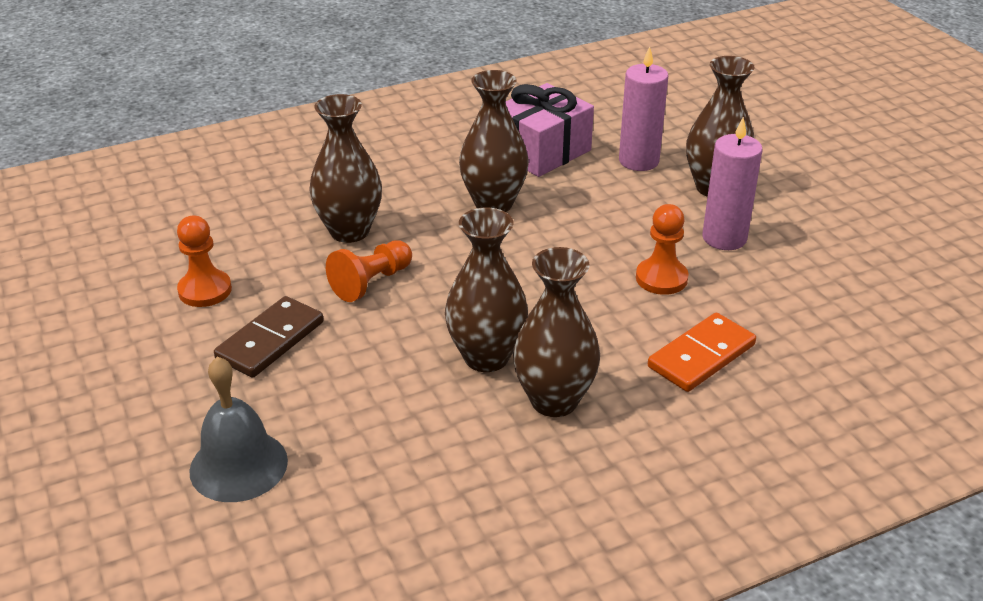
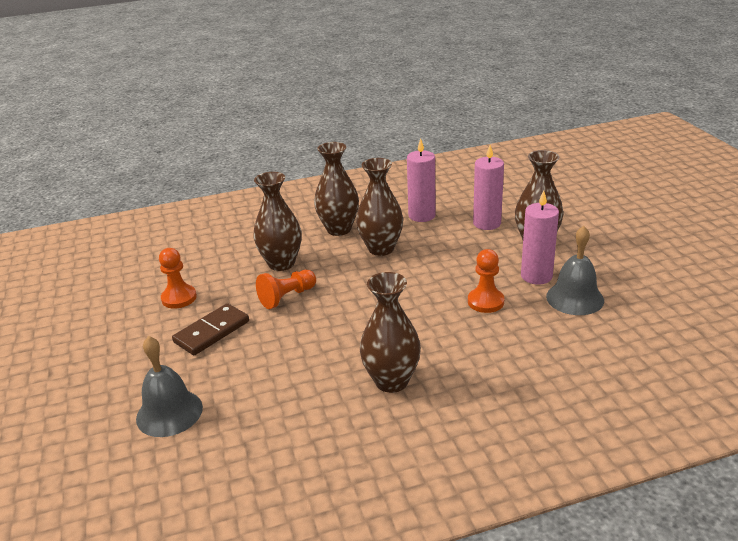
camera: 10 degrees right, 5 degrees down
brown vase [445,208,528,372] -> brown vase moved to [314,142,359,236]
pink gift [505,83,594,177] -> pink candle [407,138,436,222]
orange domino [648,313,756,392] -> none
none -> grey bell [546,226,604,315]

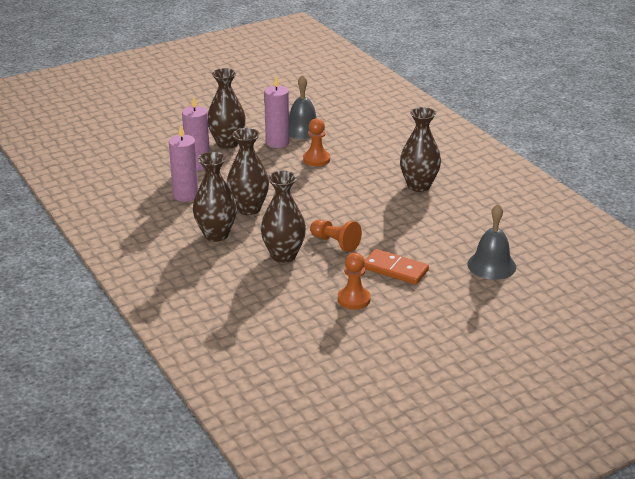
camera: 105 degrees left, 0 degrees up
brown domino [172,303,249,355] -> orange domino [364,249,429,285]

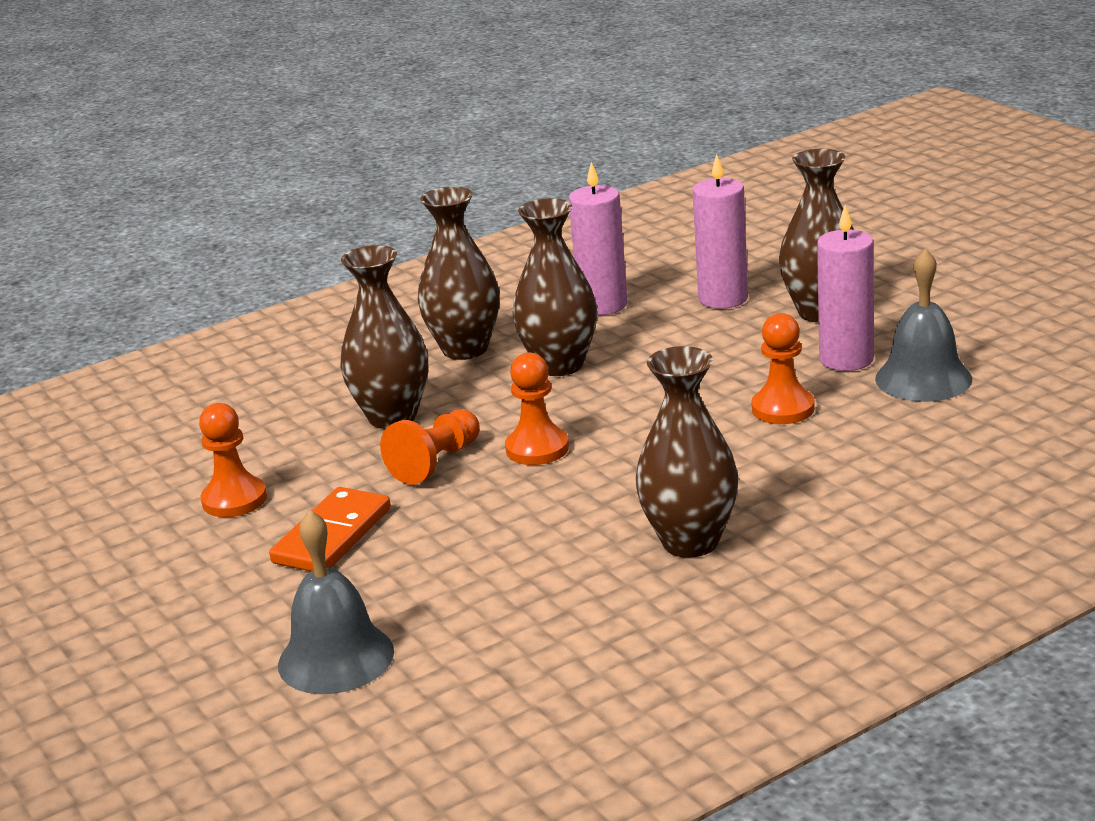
camera: 90 degrees right, 5 degrees down
none -> orange pawn [505,352,569,465]

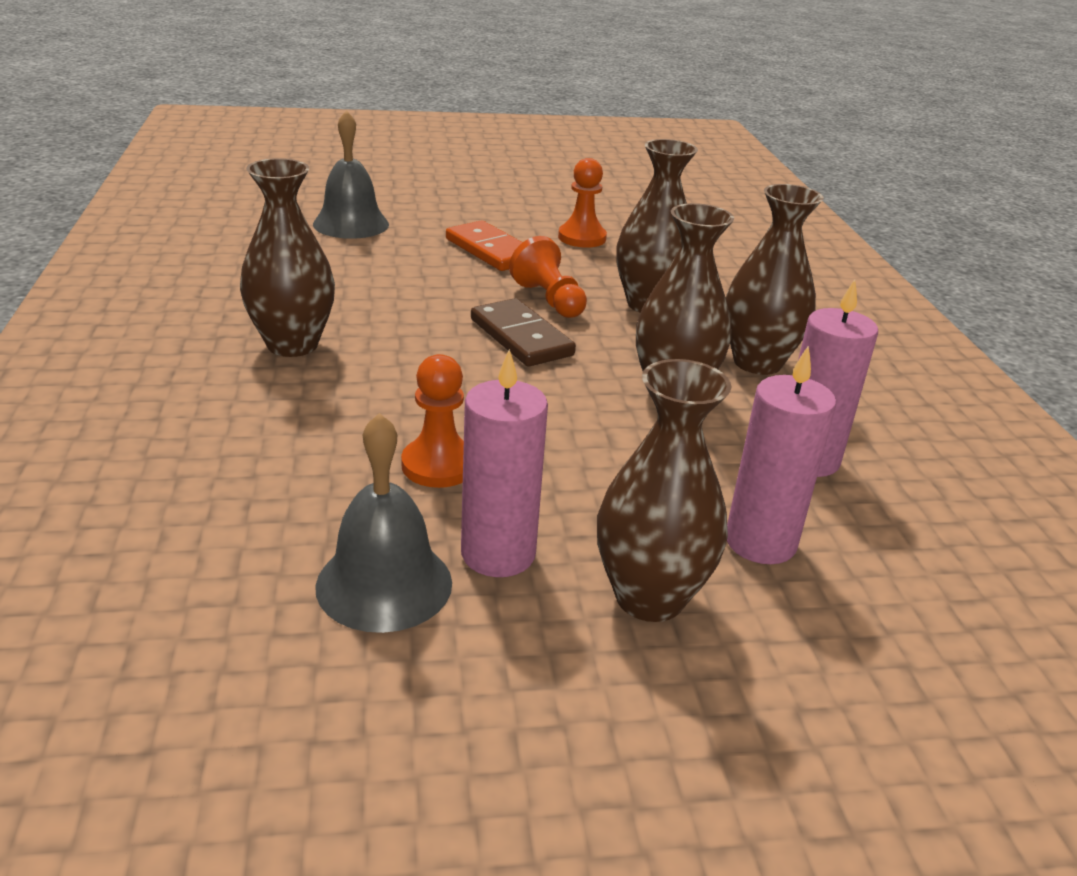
camera: 110 degrees right, 5 degrees up
orange pawn [505,352,569,465] -> brown domino [471,298,576,367]

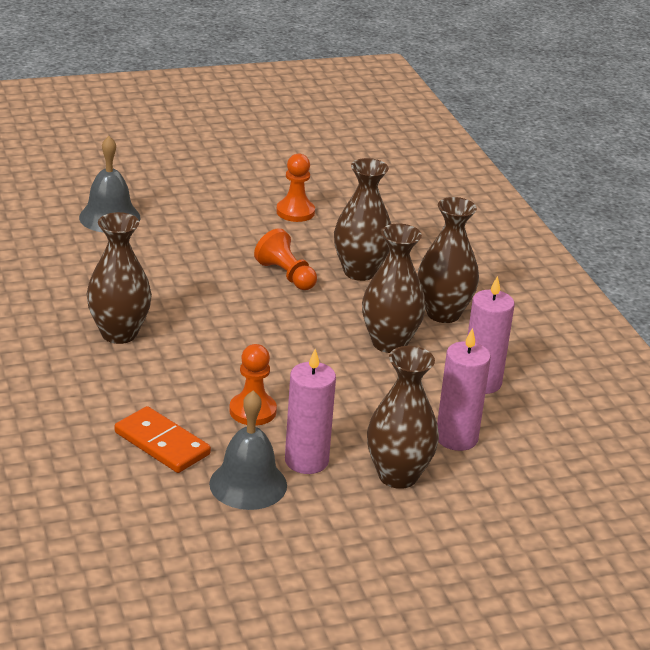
camera: 10 degrees left, 0 degrees up
orange domino [446,220,523,271] -> orange domino moved to [115,406,211,473]
brown domino [471,298,576,367] -> none

